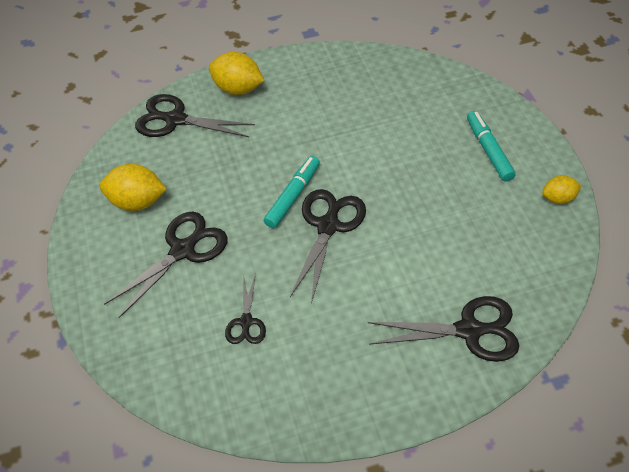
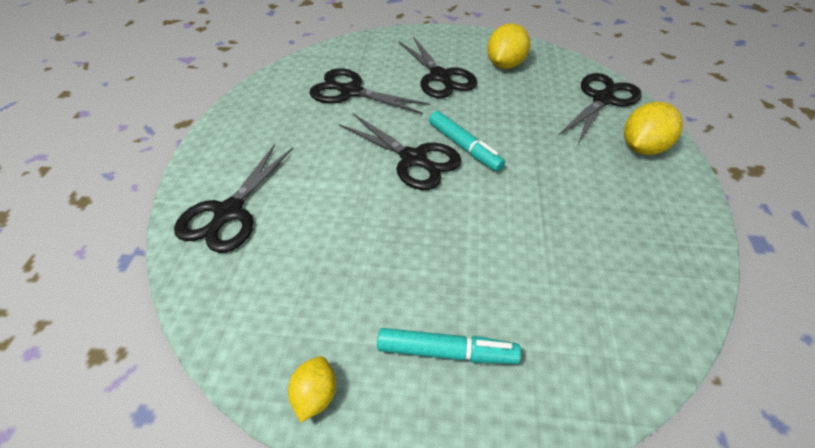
camera: 110 degrees right, 5 degrees down
black scissors [225,273,266,344] -> black scissors [309,68,430,114], size x1.76

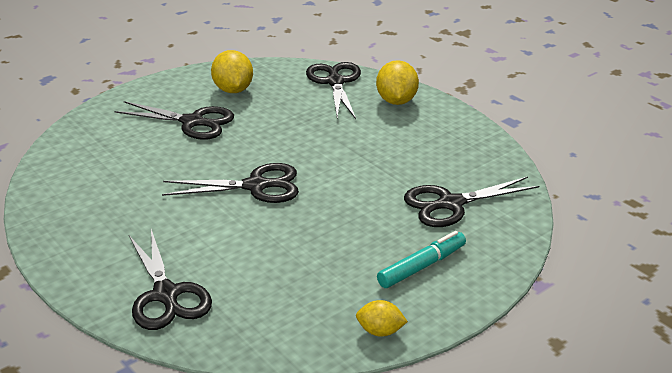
camera: 45 degrees left, 15 degrees down
yellow lemon [288,356,336,422] -> yellow lemon turned 45 degrees counterclockwise [356,300,408,337]
black scissors [309,68,430,114] -> black scissors moved to [404,177,539,227]
turquoise marker [429,111,505,172] -> none

